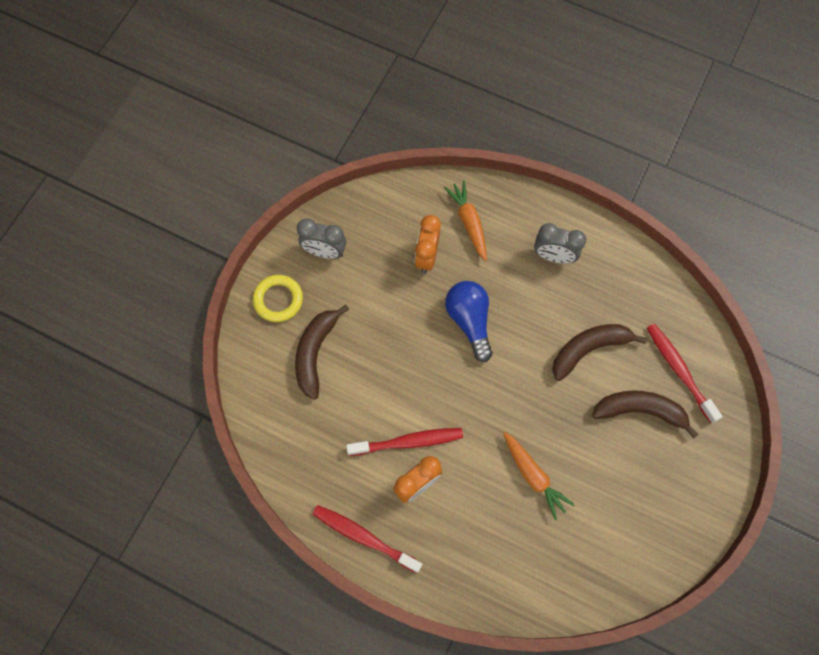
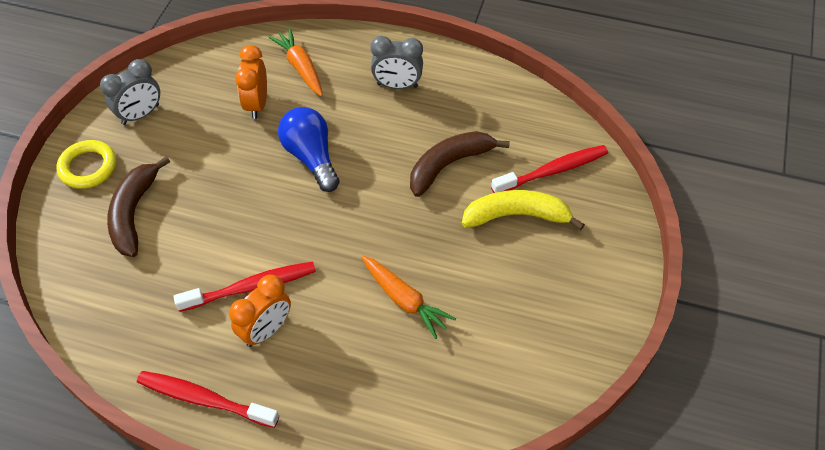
camera: 10 degrees left, 15 degrees down
grey clock [297,218,346,259] -> grey clock turned 45 degrees counterclockwise [100,59,160,125]
brown banana [592,390,699,439] -> yellow banana [462,190,585,230]
red toothbrush [647,323,723,423] -> red toothbrush turned 105 degrees clockwise [491,145,608,193]

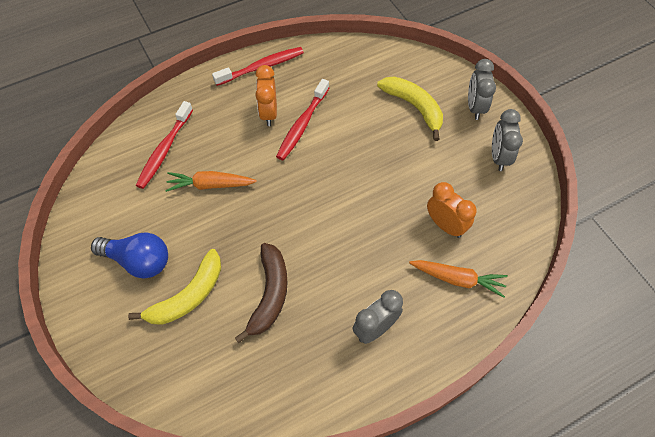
camera: 135 degrees right, 5 degrees up
yellow ring [57,140,116,189] -> grey clock [468,59,496,120]
brown banana [107,156,170,257] -> yellow banana [377,77,443,141]
blue light bulb [278,107,340,192] -> blue light bulb moved to [91,233,168,279]
red toothbrush [491,145,608,193] -> red toothbrush moved to [136,101,193,189]

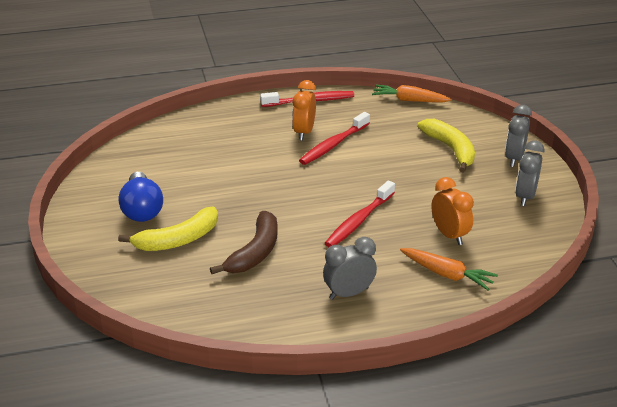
camera: 15 degrees right, 25 degrees down
blue light bulb [91,233,168,279] -> blue light bulb turned 45 degrees clockwise [119,172,163,222]
red toothbrush [136,101,193,189] -> red toothbrush moved to [325,180,395,247]
orange carrot [165,171,257,192] -> orange carrot moved to [372,85,452,103]

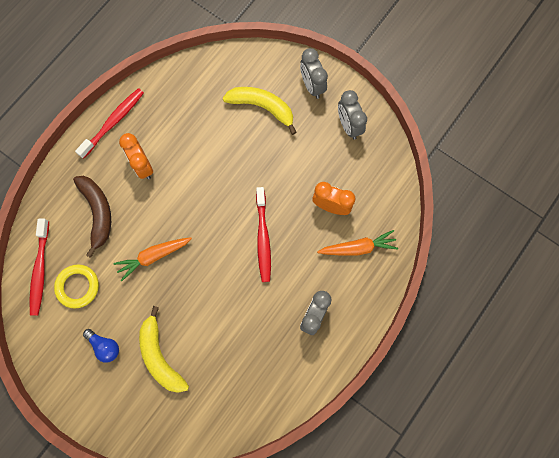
camera: 40 degrees left, 40 degrees up
yellow banana [118,207,218,251] -> yellow banana turned 135 degrees clockwise [139,306,189,393]
blue light bulb [119,172,163,222] -> blue light bulb [83,329,119,363], size x0.61
brown banana [210,211,278,274] -> brown banana moved to [73,176,111,258]
red toothbrush [299,112,370,165] -> red toothbrush moved to [29,219,49,316]
orange carrot [372,85,452,103] -> orange carrot moved to [113,237,192,281]
none -> yellow ring [54,264,99,309]

